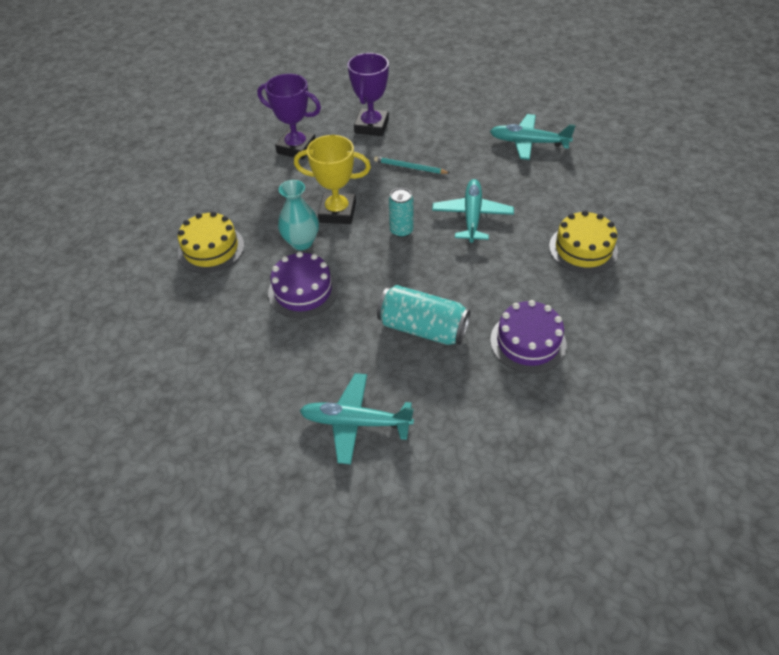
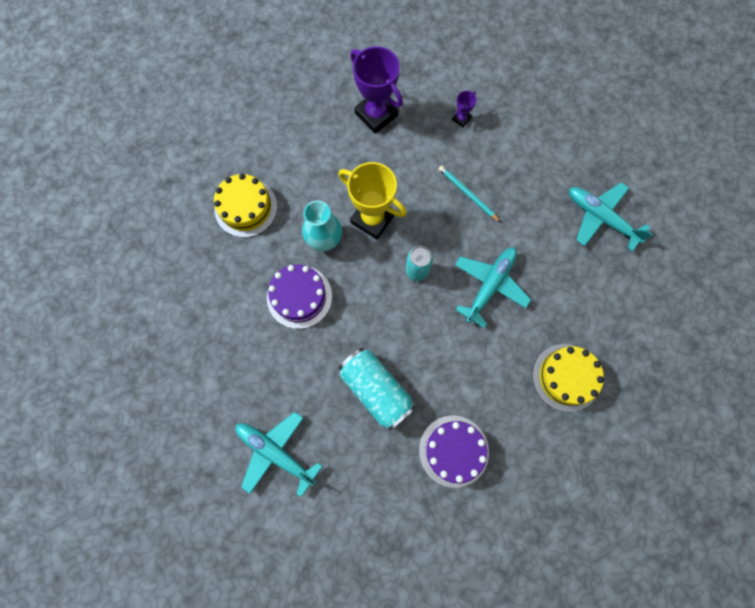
camera: 25 degrees right, 25 degrees up
purple trophy [347,53,389,136] -> purple trophy [452,91,477,127], size x0.45

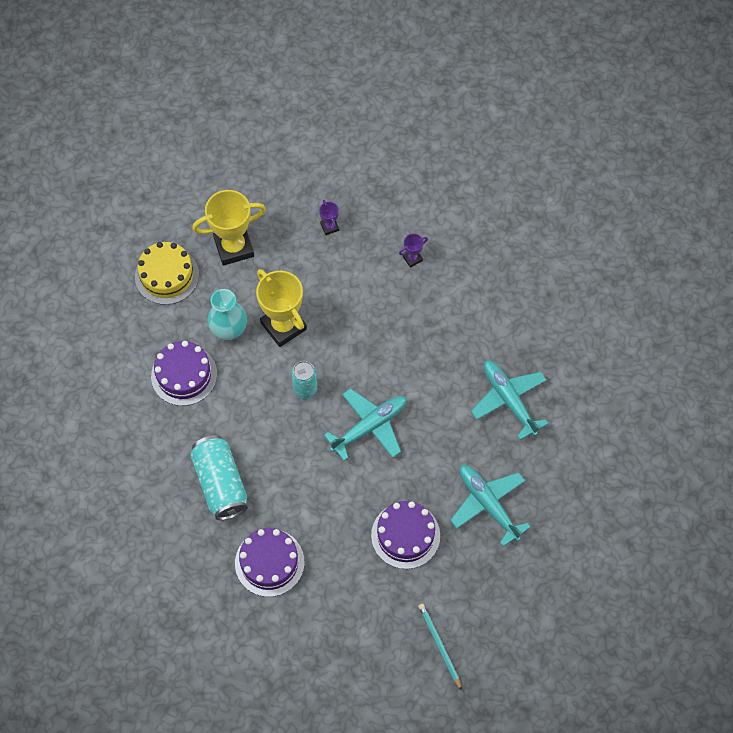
camera: 20 degrees right, 10 degrees down
turquoise plane [235,412,322,497] -> turquoise plane moved to [450,465,531,547]
purple trophy [350,46,403,134] -> purple trophy [319,200,339,235], size x0.45
turquoise pencil [439,166,500,222] -> turquoise pencil moved to [418,604,462,691]
yellow cake [533,344,604,412] -> purple cake [371,501,440,569]
none -> yellow trophy [192,190,266,266]

